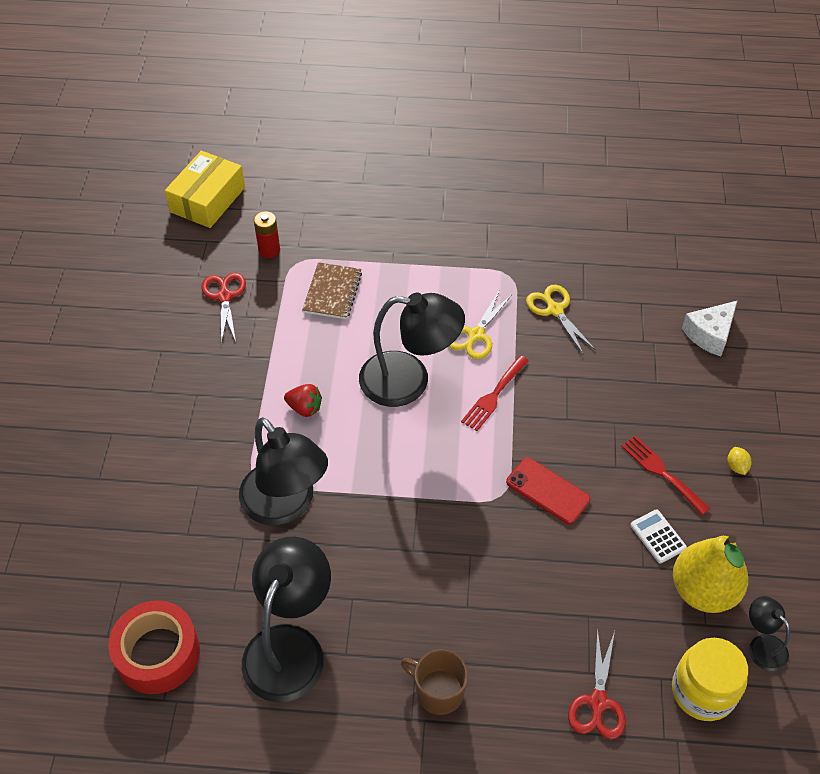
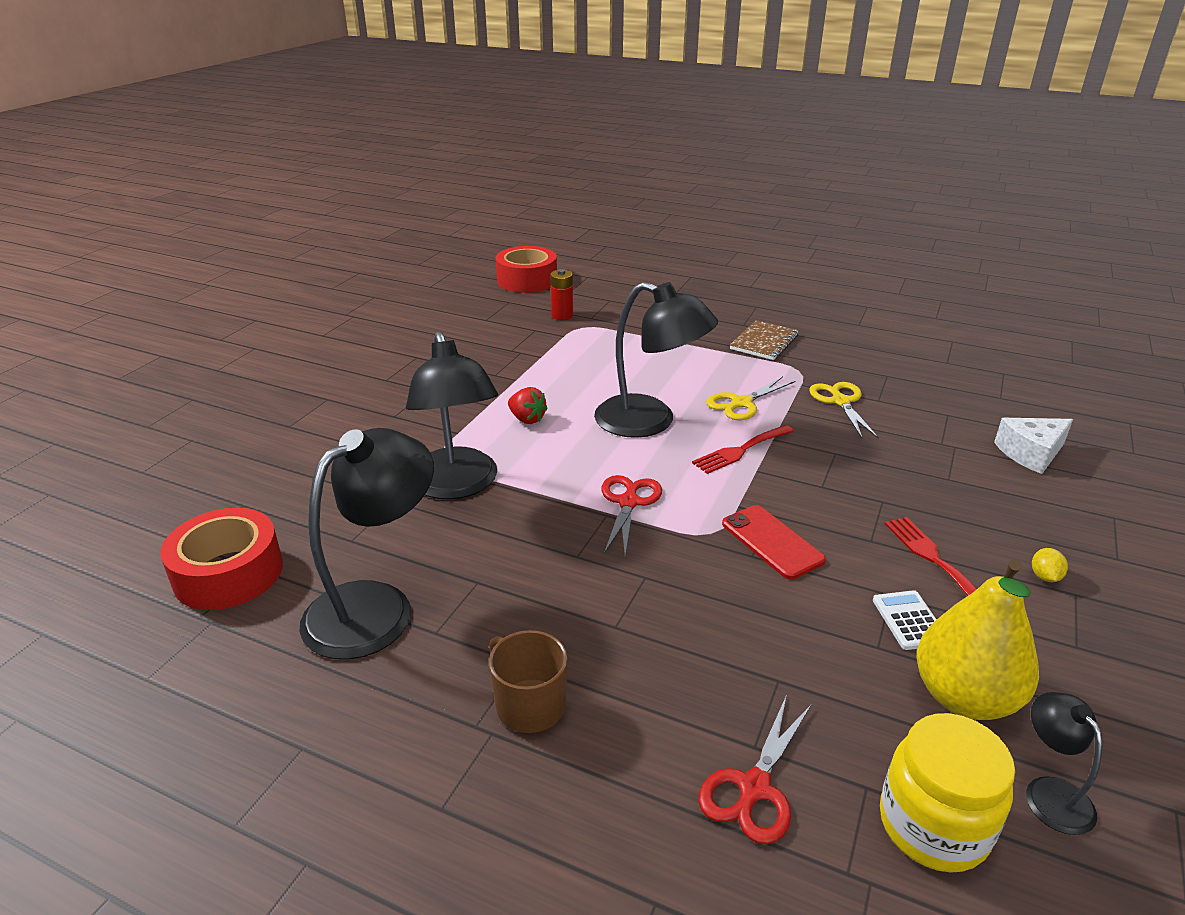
camera: 20 degrees right, 20 degrees down
yellow box [165,151,245,228] -> red tape [496,246,557,293]
red scissors [201,273,246,344] -> red scissors moved to [601,475,662,555]
brown notebook [302,262,362,319] -> brown notebook moved to [730,320,799,360]

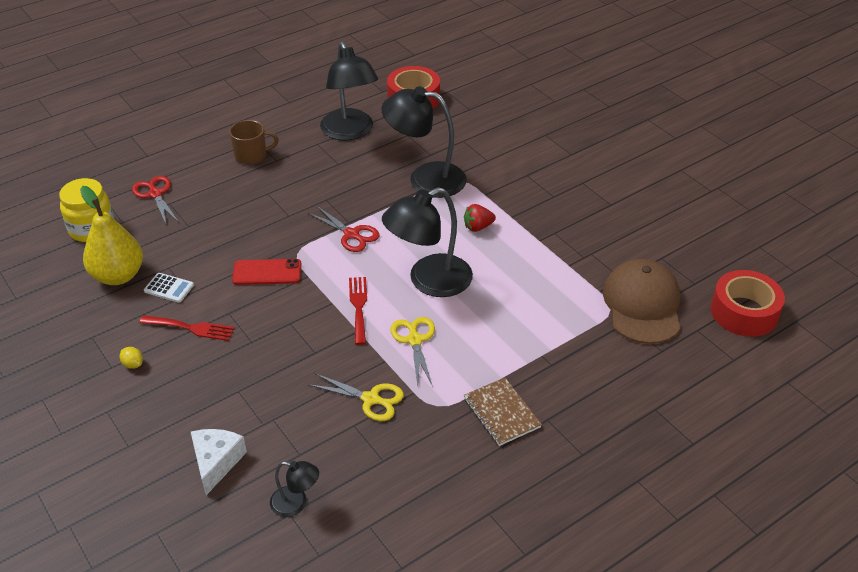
camera: 120 degrees right, 10 degrees up
red battery [550,269,573,320] -> brown cap [603,259,681,344]
black lamp [1026,692,1102,835] -> black lamp moved to [270,461,319,517]

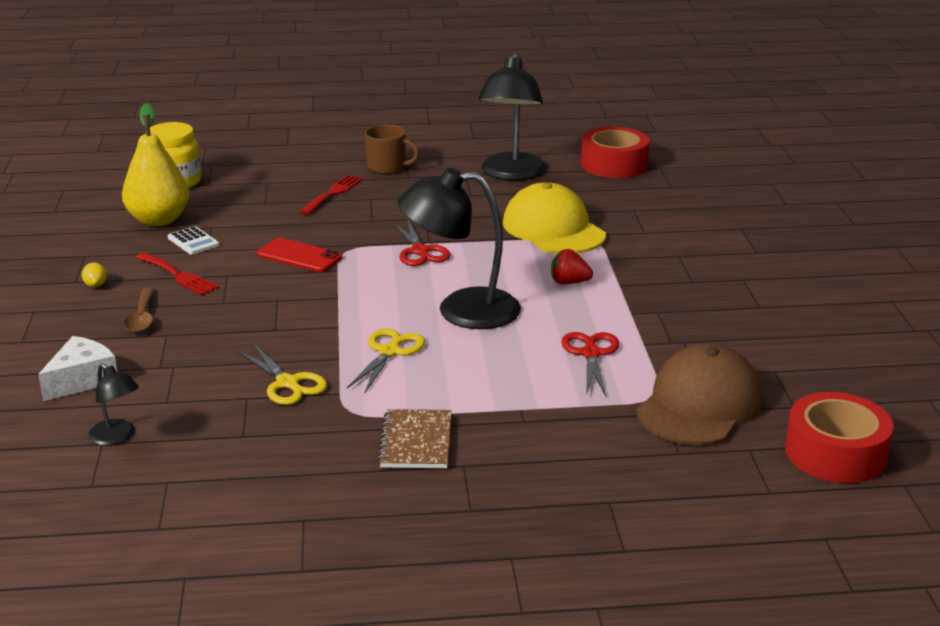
camera: 30 degrees right, 15 degrees down
red scissors [132,176,178,226] -> red scissors moved to [561,332,619,396]
red fork [349,277,367,345] -> red fork moved to [299,175,363,215]
black lamp [381,86,467,198] -> yellow cap [503,182,606,254]
none -> brown spoon [124,287,154,333]

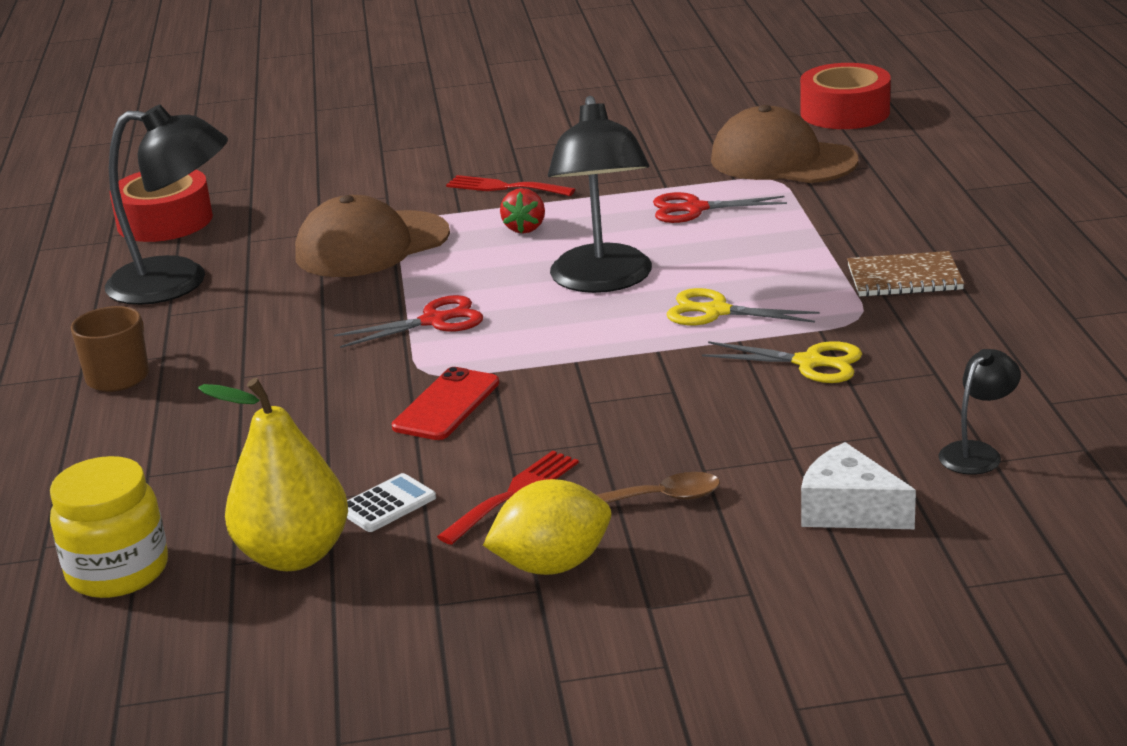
camera: 90 degrees left, 0 degrees up
yellow lemon [82,263,107,288] -> yellow lemon [483,479,611,575], size x2.23
yellow scissors [237,343,327,405] -> yellow scissors turned 60 degrees clockwise [702,341,862,383]
red fork [299,175,363,215] -> red fork moved to [446,175,575,196]
yellow cap [503,182,606,254] -> brown cap [295,195,450,277]

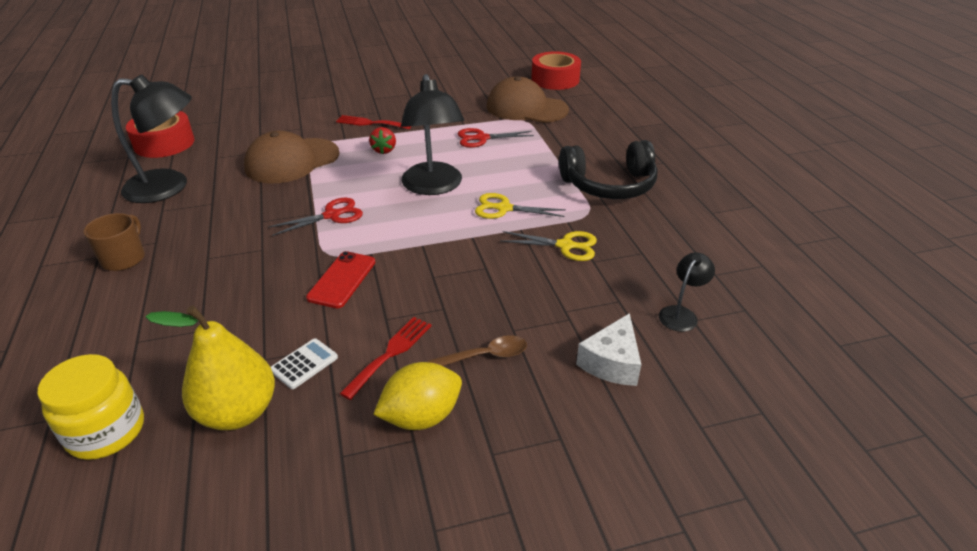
camera: 10 degrees left, 10 degrees up
white cheese [801,442,916,529] -> white cheese turned 90 degrees counterclockwise [576,313,641,386]
brown notebook [847,251,964,297] -> black headphones [559,140,658,199]

